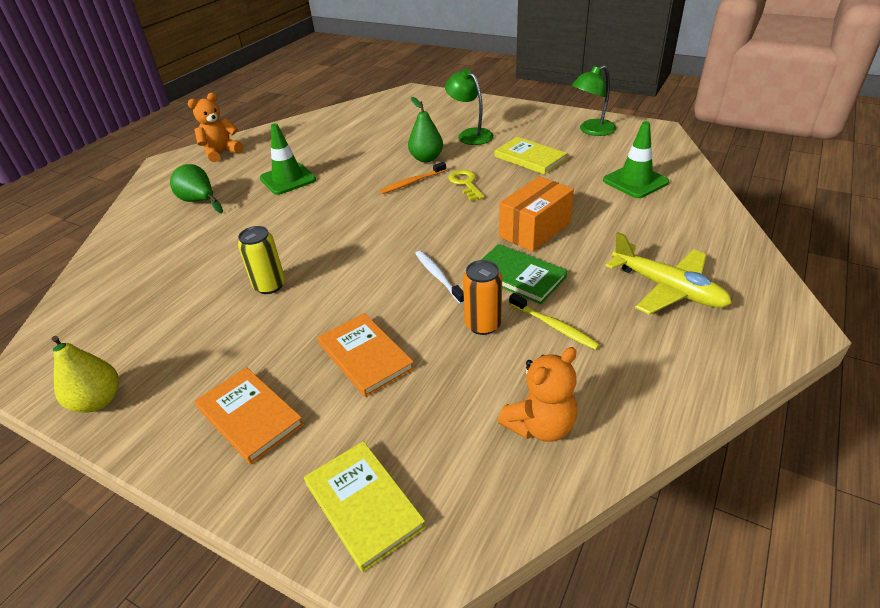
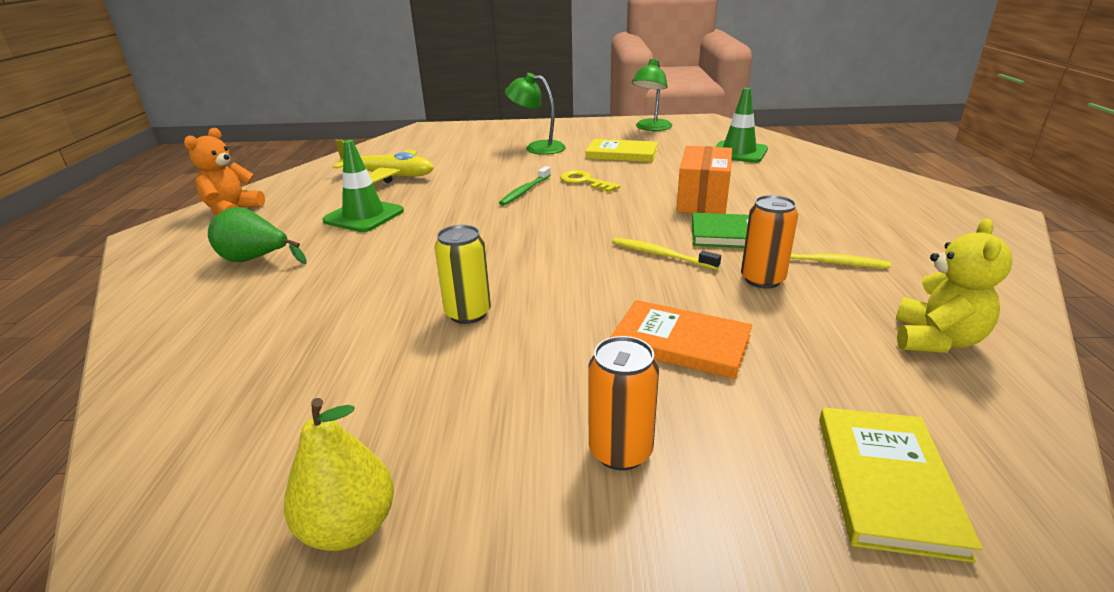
camera: 30 degrees left, 10 degrees down
orange book [195,367,304,464] -> orange can [588,336,659,470]
yellow book [304,441,426,572] -> yellow book turned 75 degrees clockwise [819,407,983,563]
orange toothbrush [380,162,446,194] -> green toothbrush [499,166,551,206]
green pear [408,97,443,162] -> none
white toothbrush [415,250,464,304] -> yellow toothbrush [612,238,721,270]
orange teddy bear [498,347,577,442] -> yellow teddy bear [896,218,1012,353]
yellow plane [606,232,732,315] -> yellow plane moved to [332,140,434,183]

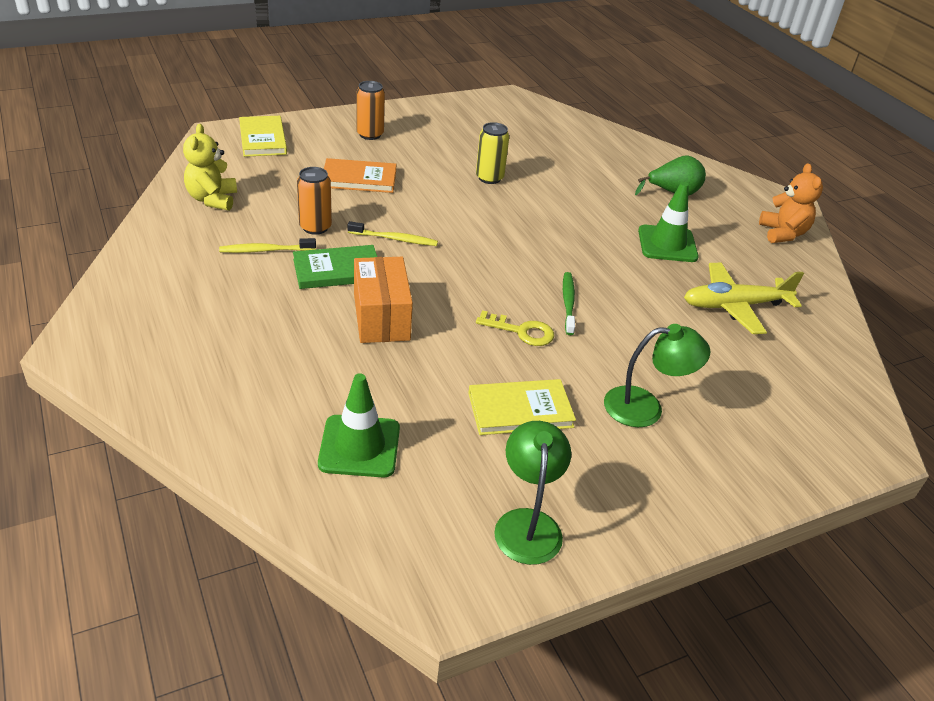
camera: 150 degrees right, 10 degrees up
yellow pear [284,398,394,551] -> none

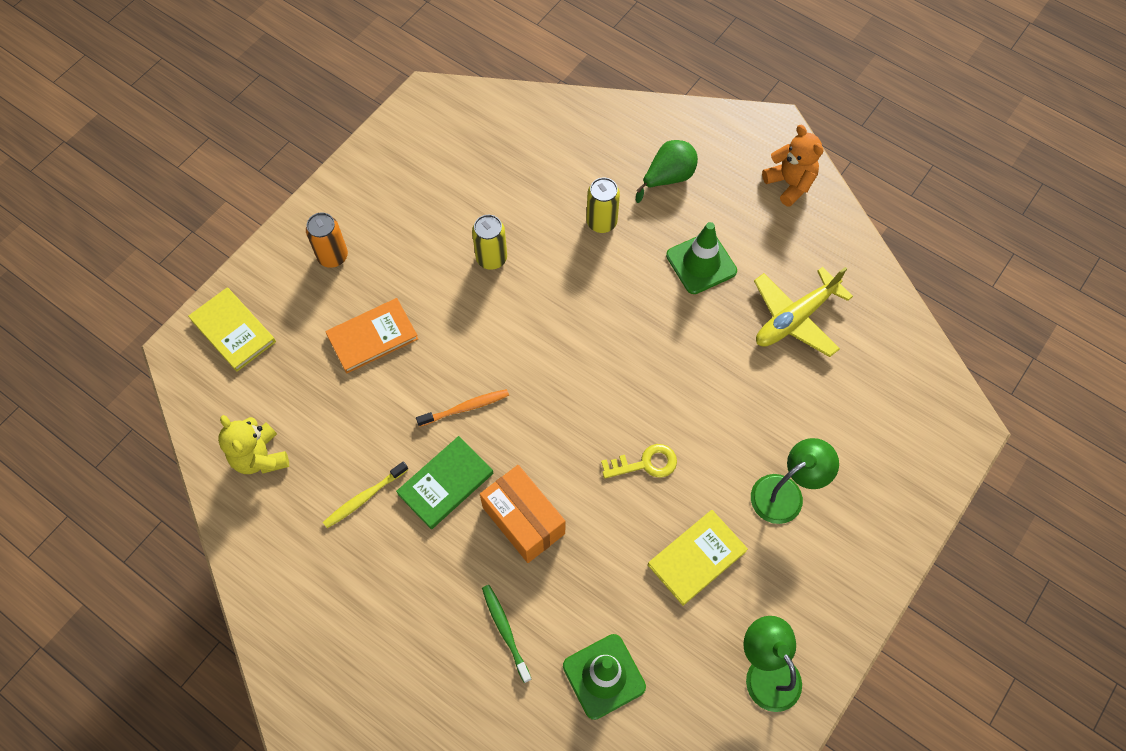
camera: 25 degrees left, 25 degrees up
orange can [297,167,332,235] -> none
yellow toothbrush [348,221,438,246] -> orange toothbrush [416,389,509,427]
green toothbrush [563,272,575,335] -> green toothbrush moved to [482,585,532,683]
none -> yellow can [586,178,620,233]

